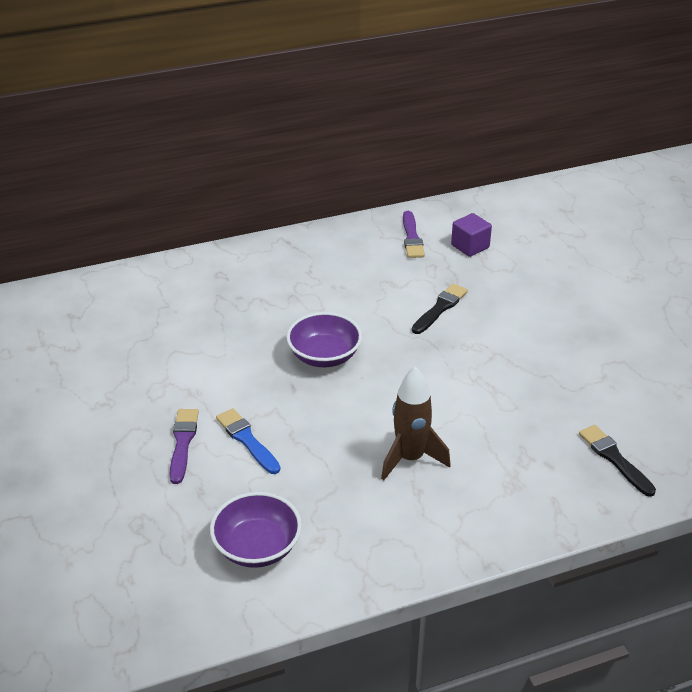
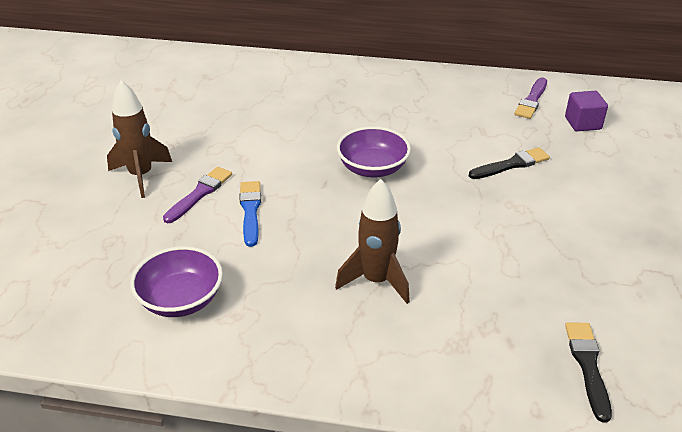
camera: 30 degrees right, 0 degrees up
none -> brown rocket [107,80,172,198]

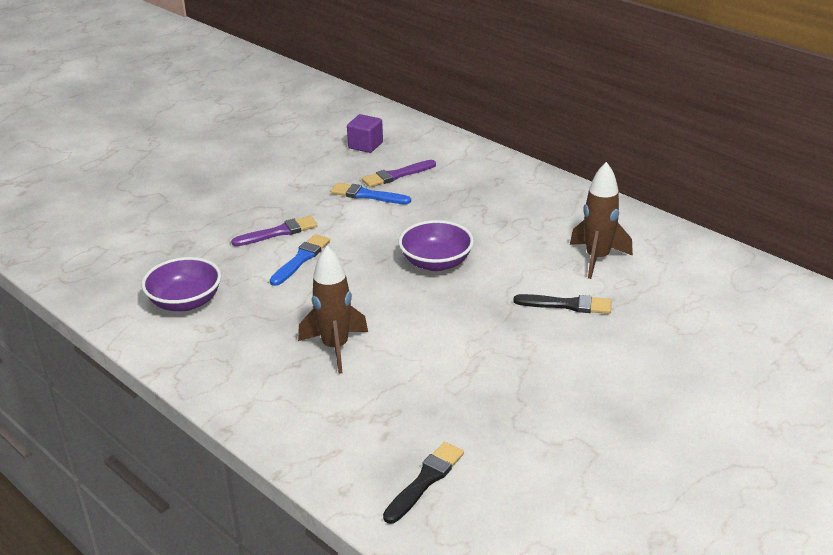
camera: 35 degrees right, 5 degrees down
brown rocket [107,80,172,198] -> brown rocket moved to [570,162,633,279]
purple brush [514,77,547,119] -> purple brush moved to [362,160,436,187]
purple cube [565,91,608,131] -> purple cube moved to [347,114,383,153]
none -> blue brush [331,183,411,204]

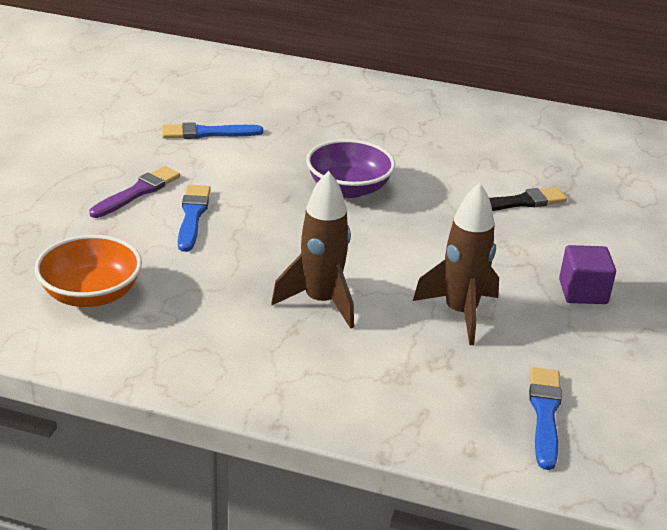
camera: 30 degrees left, 0 degrees up
purple bowl [142,257,221,311] -> orange bowl [35,235,142,307]
purple cube [347,114,383,153] -> purple cube moved to [559,245,616,304]
purple brush [362,160,436,187] -> none
black brush [383,442,464,524] -> blue brush [529,367,562,470]
brown rocket [570,162,633,279] -> brown rocket moved to [413,183,499,345]

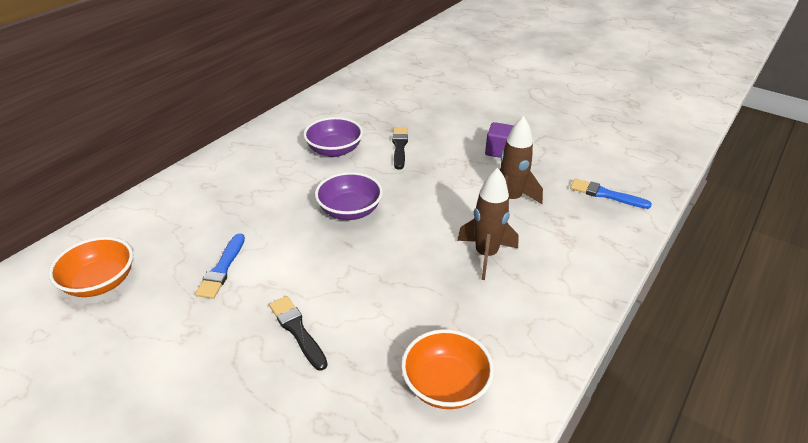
camera: 70 degrees left, 5 degrees up
purple brush [89,166,180,218] -> black brush [269,296,328,371]
blue brush [178,185,211,252] -> none
none -> orange bowl [49,237,133,297]
none -> purple bowl [303,117,363,157]

